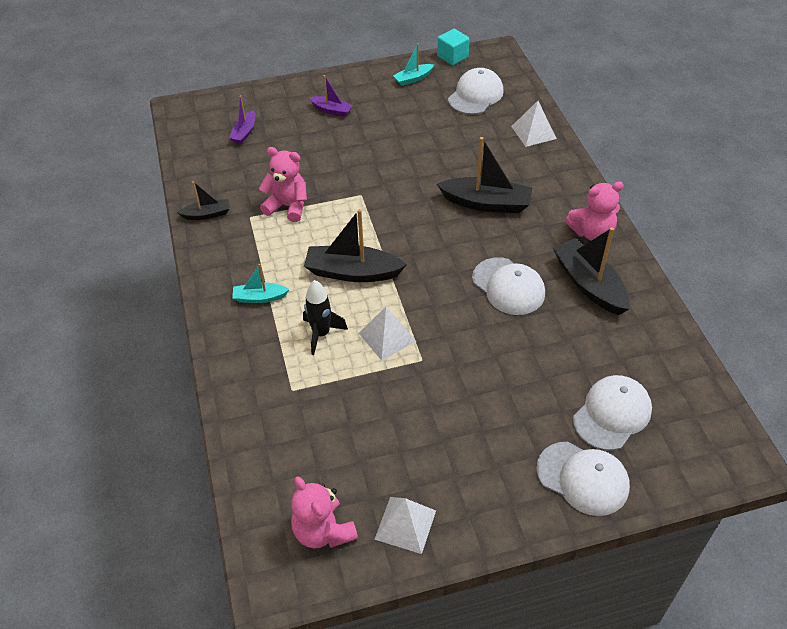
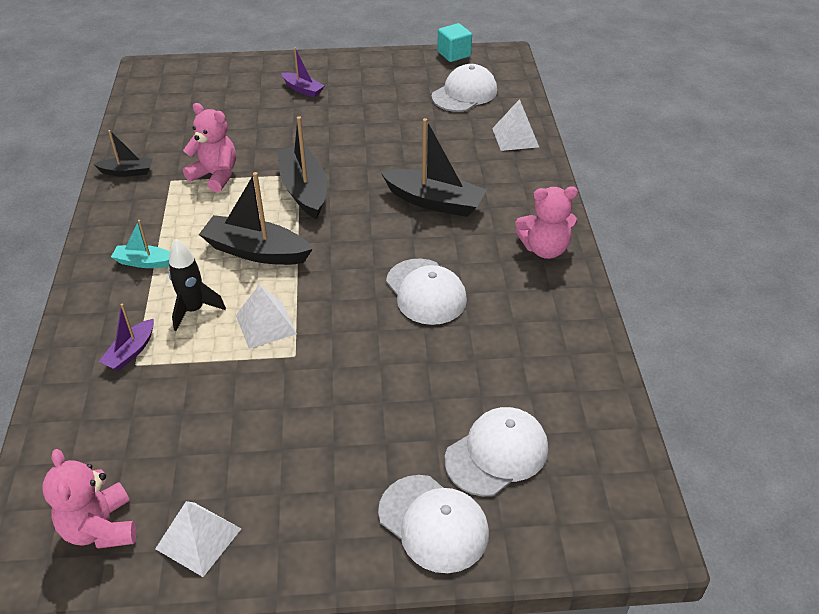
camera: 10 degrees right, 5 degrees down
purple boat [229,95,256,144] -> purple boat moved to [99,303,154,371]
turquoise boat [393,43,434,86] -> none
black boat [553,227,630,315] -> black boat moved to [277,116,327,219]

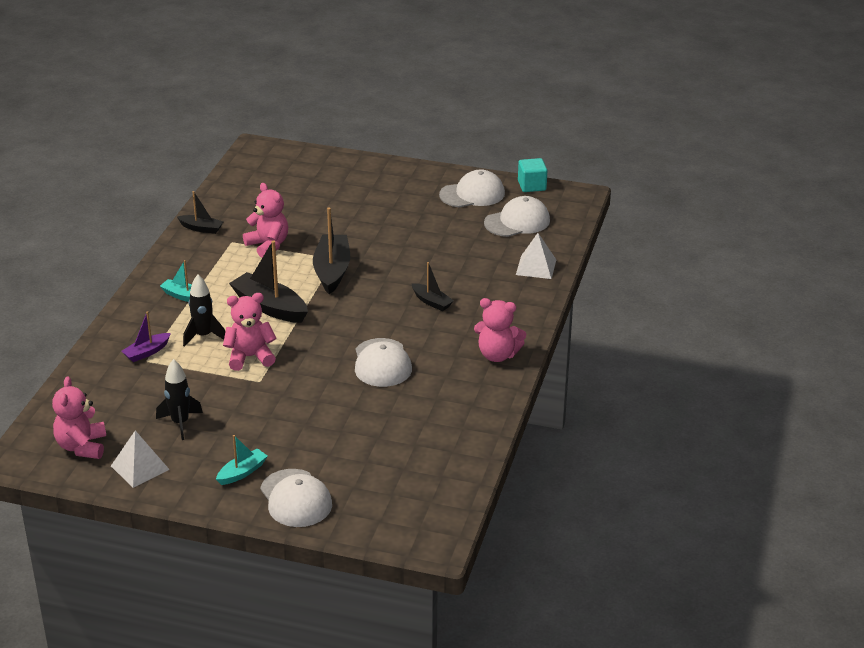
camera: 20 degrees right, 10 degrees down
white pyramid [236,285,297,349] -> pink teddy bear [223,293,277,371]
purple boat [282,48,324,97] -> none
black boat [381,118,487,217] -> black boat [412,262,454,311], size x0.55
white cap [445,407,548,496] -> white cap moved to [439,170,505,207]
none -> black rocket [156,359,203,440]
none -> turquoise boat [216,435,268,485]

